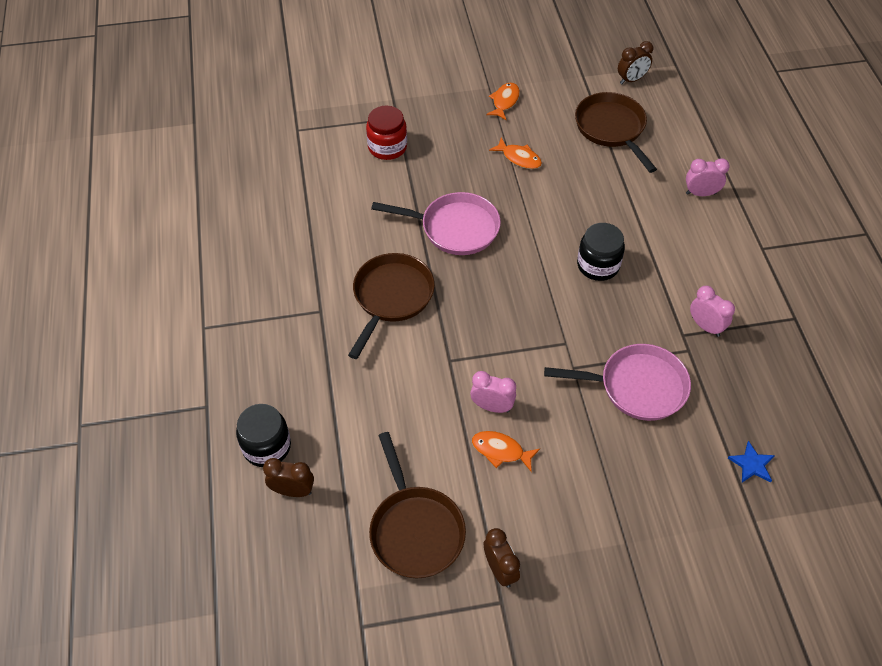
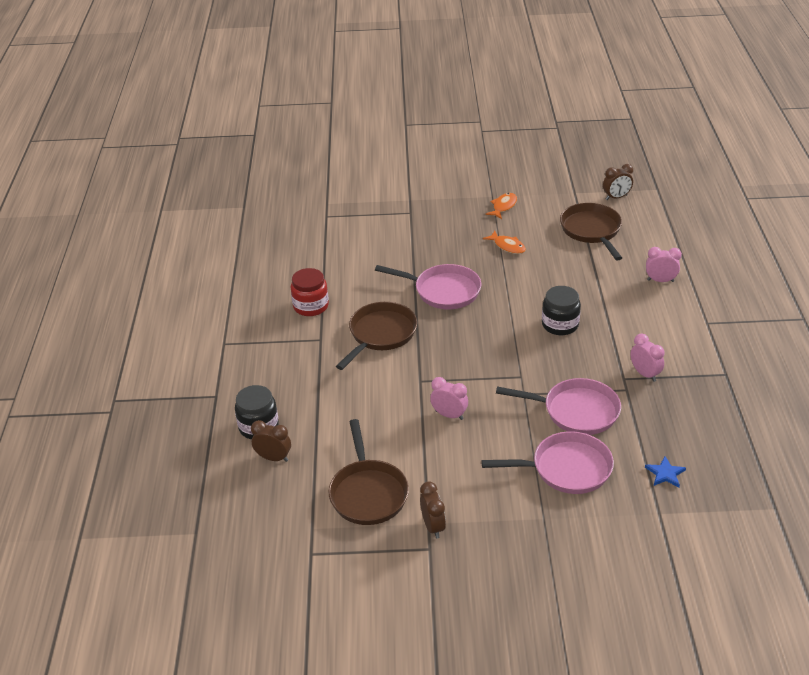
camera: 10 degrees right, 15 degrees down
red jar [366,106,407,160] -> red jar moved to [291,268,329,316]
orange fish [472,431,540,472] -> none
none -> pink pan [481,431,614,494]

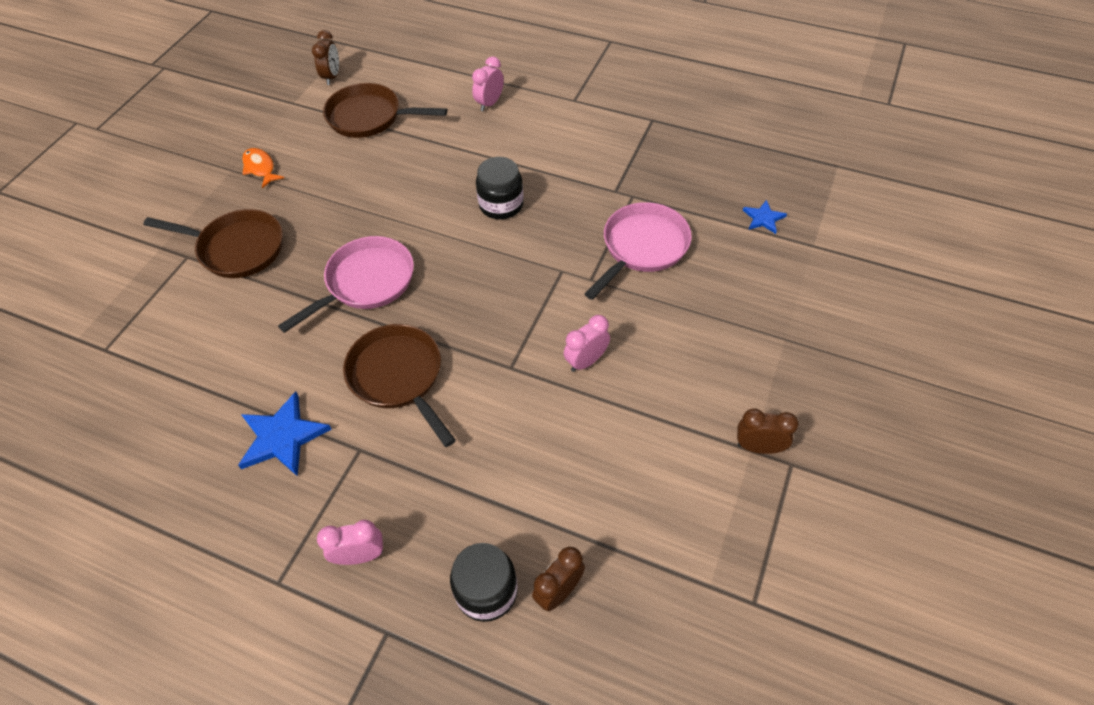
camera: 65 degrees left, 15 degrees up
red jar [291,268,329,316] -> blue star [238,391,332,476]
brown pan [328,419,409,525] -> brown pan moved to [143,209,283,278]
pink pan [481,431,614,494] -> none
orange fish [483,231,526,254] -> none
pink clock [631,333,665,382] -> pink clock moved to [317,520,383,565]

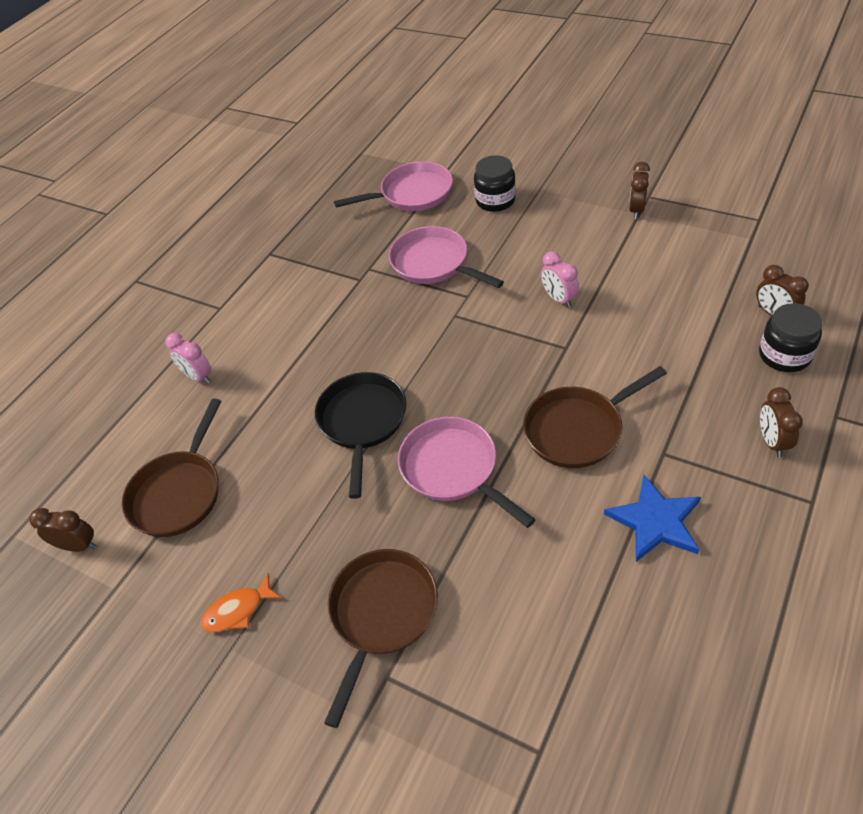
camera: 80 degrees left, 5 degrees down
pink clock [317,520,383,565] -> brown clock [760,387,803,457]
black jar [476,157,524,219] -> black jar moved to [474,155,516,212]
blue star [743,200,787,234] -> pink pan [334,161,453,211]
none -> black pan [315,372,406,499]

